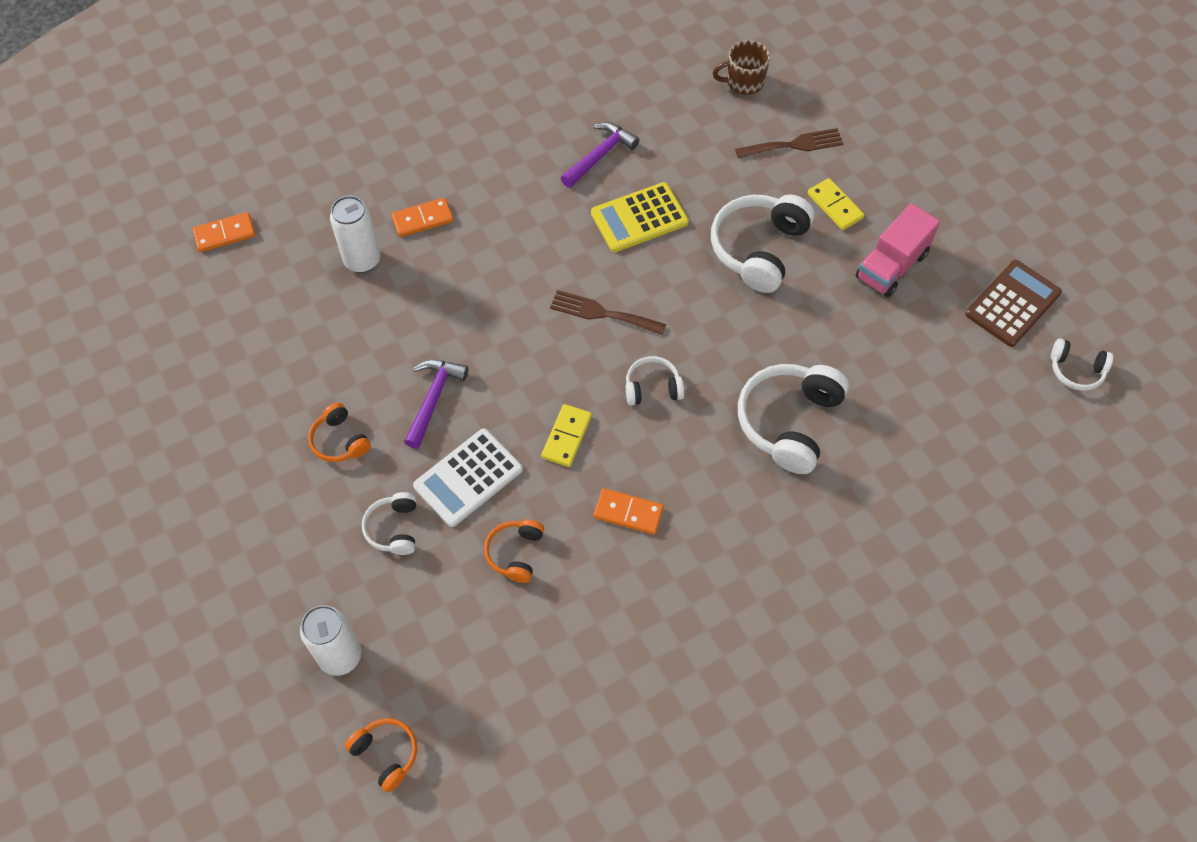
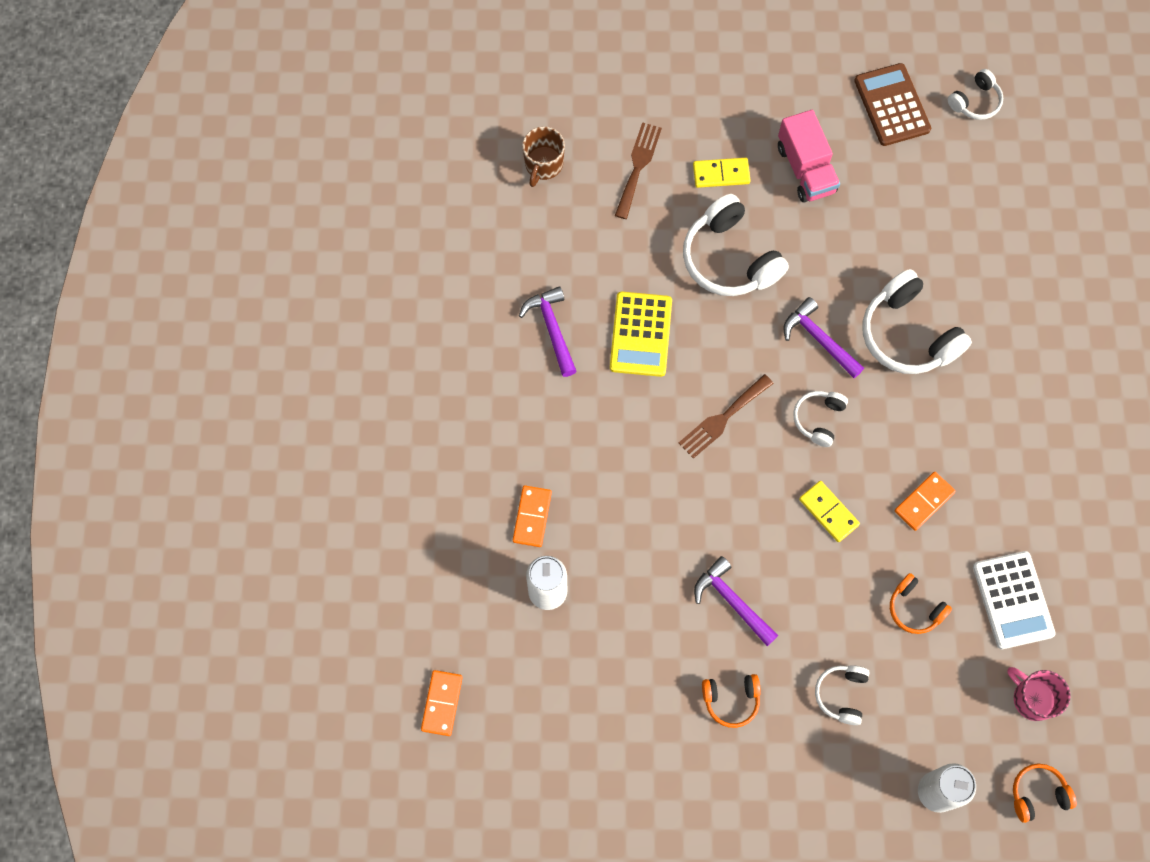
camera: 60 degrees left, 10 degrees up
white headphones [362,492,416,555] -> white headphones turned 75 degrees clockwise [815,665,870,725]
white calculator [413,429,523,527] -> white calculator moved to [973,551,1056,649]
none -> purple hammer [783,297,864,378]
none -> pink mug [1007,667,1071,721]

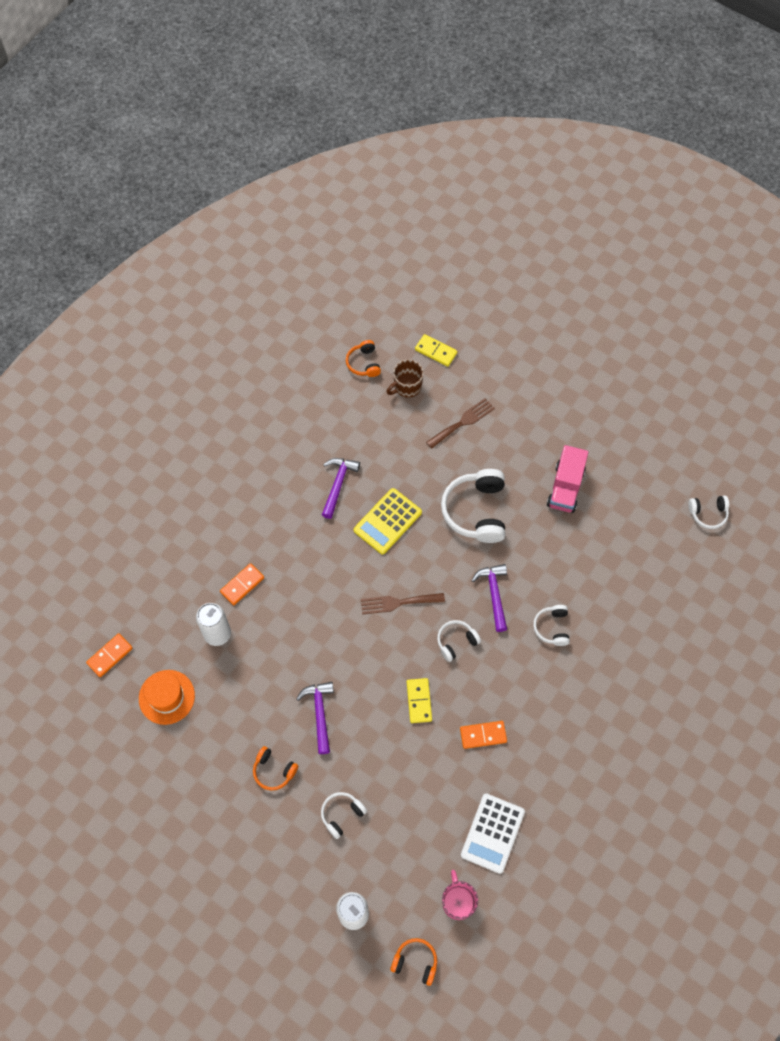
camera: 35 degrees right, 5 degrees down
yellow domino [693,158,751,188] -> yellow domino moved to [415,334,457,367]
brown calculator [854,63,931,146] -> none
white headphones [863,269,972,374] -> white headphones [533,605,570,646], size x0.53
orange headphones [890,573,952,634] -> orange headphones moved to [346,340,381,377]
none -> orange hat [139,670,195,725]

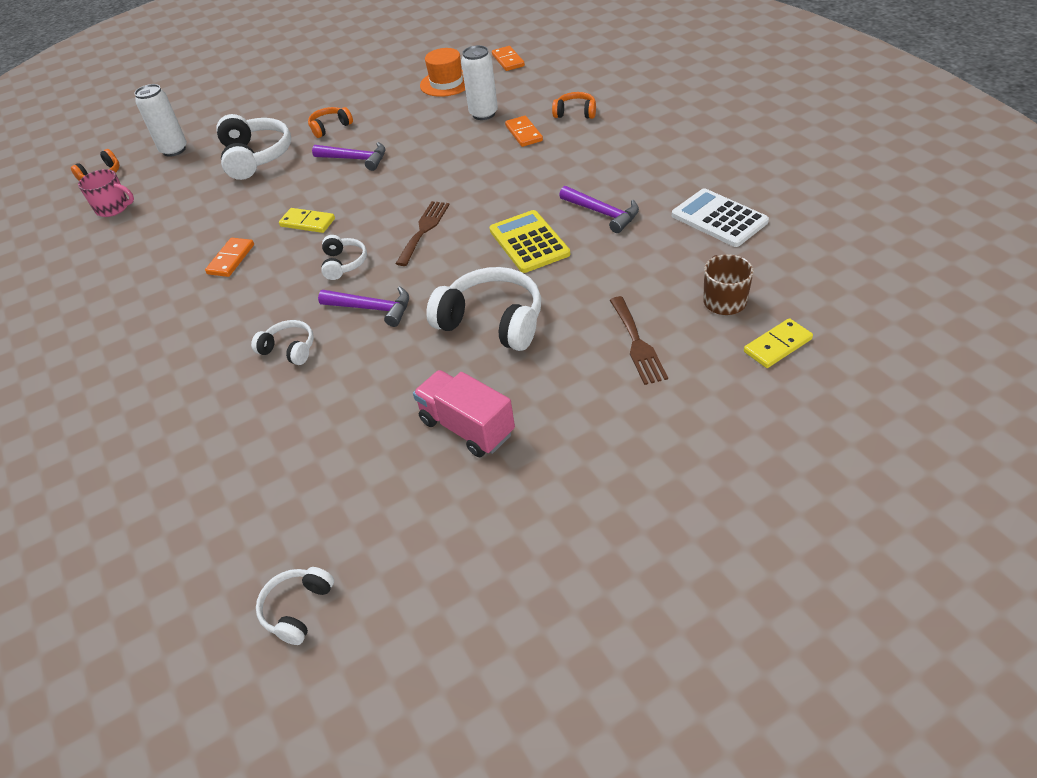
camera: 120 degrees right, 20 degrees down
white headphones [321,792,367,839] -> white headphones [216,114,291,180], size x1.87
orange headphones [346,340,381,377] -> orange headphones moved to [552,92,596,119]
white calculator [461,793,525,874] -> white calculator moved to [672,188,769,247]

